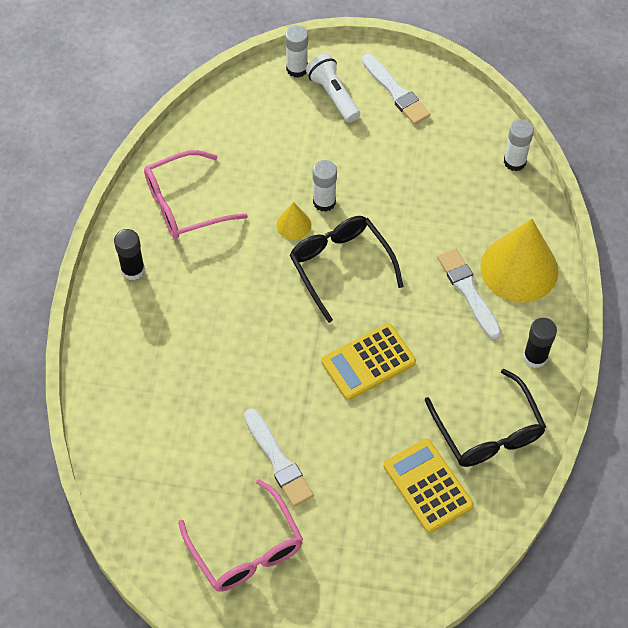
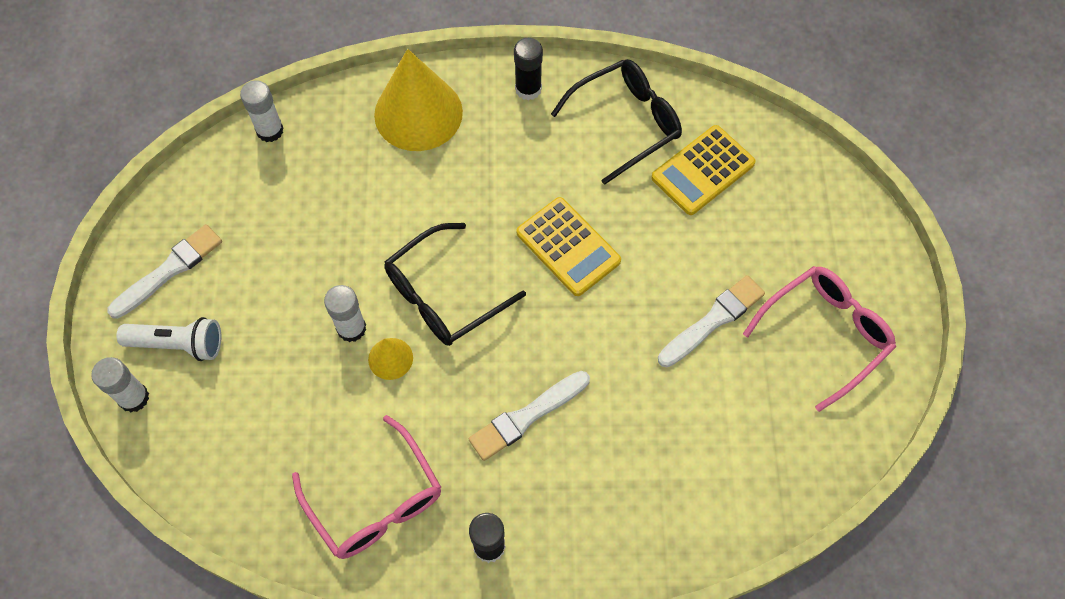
camera: 100 degrees left, 5 degrees up
white flashlight [306,53,360,122] -> white flashlight turned 135 degrees counterclockwise [116,317,221,361]
white brush [437,248,501,339] -> white brush moved to [469,371,590,461]

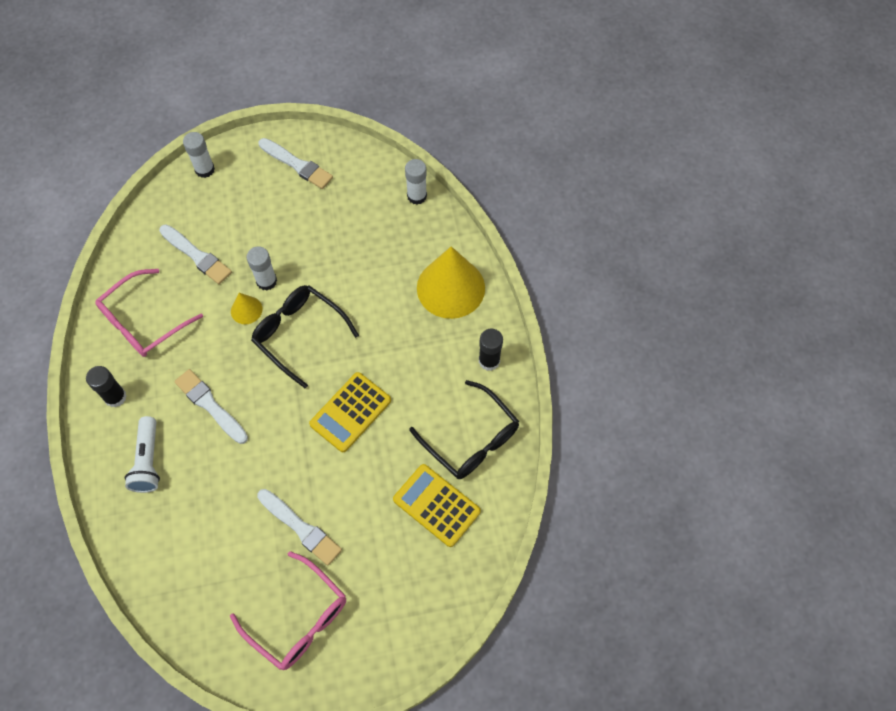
camera: 80 degrees right, 0 degrees up
white flashlight [116,317,221,361] -> white flashlight moved to [125,416,160,493]
none -> white brush [159,224,232,284]

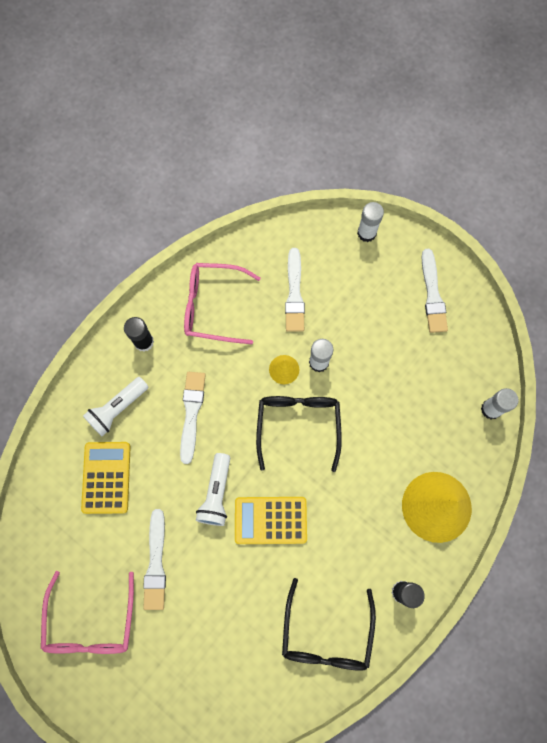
camera: 50 degrees right, 10 degrees up
yellow calculator [393,464,481,547] -> yellow calculator moved to [81,442,131,514]
none -> white flashlight [196,453,230,526]

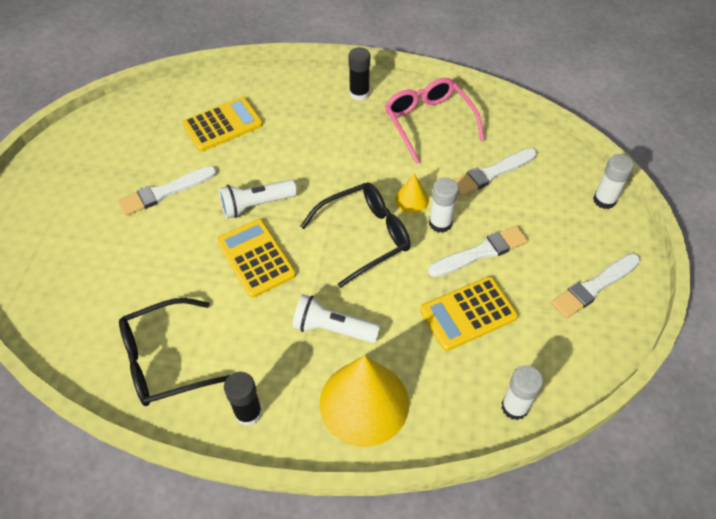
camera: 60 degrees right, 20 degrees down
pink glasses [41,571,134,654] -> none
white flashlight [83,377,148,437] -> white flashlight moved to [292,294,380,343]
white brush [180,372,206,464] -> white brush moved to [428,226,528,277]
none -> yellow calculator [420,277,518,351]

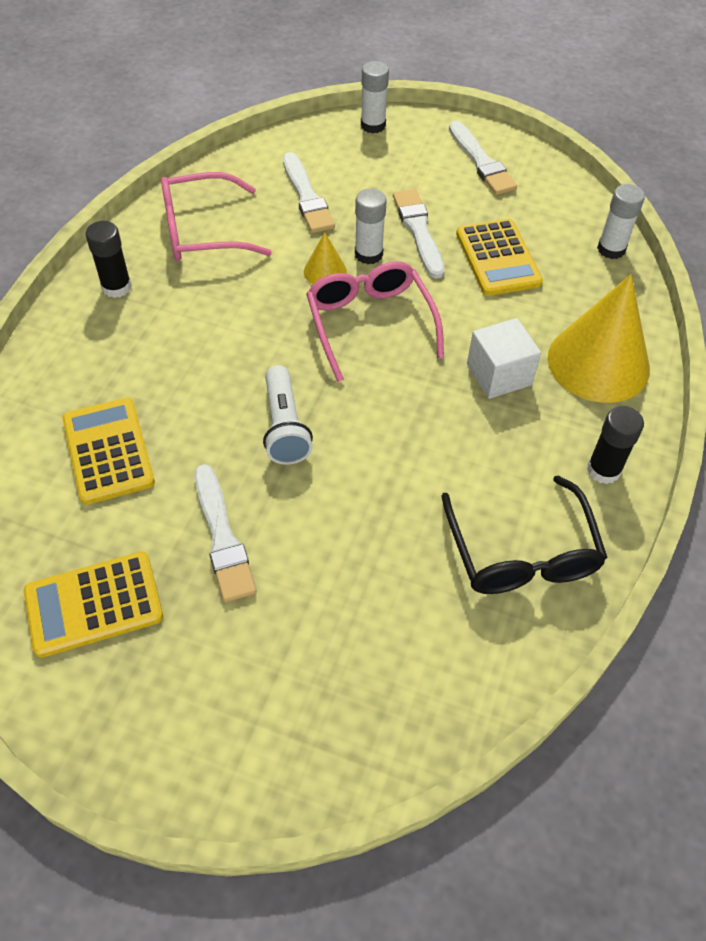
camera: 80 degrees left, 0 degrees up
yellow calculator [217,219,296,298] -> yellow calculator moved to [24,552,163,658]
white flashlight [292,294,380,343] -> white cube [467,318,541,399]
black glasses [300,183,411,288] -> pink glasses [306,261,444,382]

